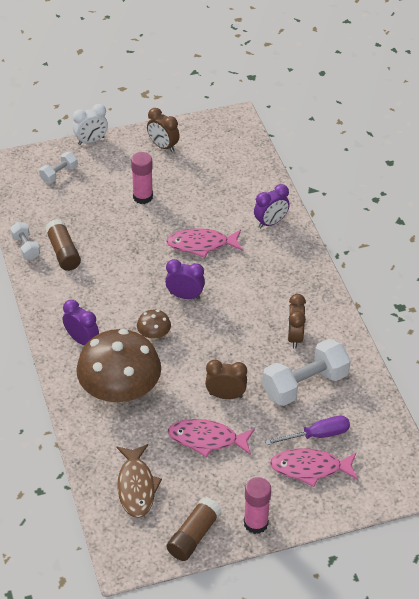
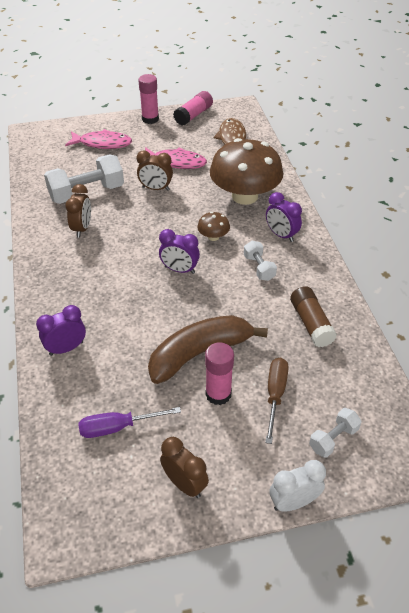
camera: 175 degrees left, 0 degrees up
white dumbbell [10,222,40,260] -> white dumbbell moved to [244,241,277,281]
pink fish [166,228,243,258] -> none
brown glue stick [167,497,222,561] -> pink glue stick [173,91,213,125]
purple screwdriver [265,416,350,445] -> purple screwdriver moved to [79,407,181,438]
none -> brown banana [148,315,268,384]
none -> brown screwdriver [265,358,288,444]

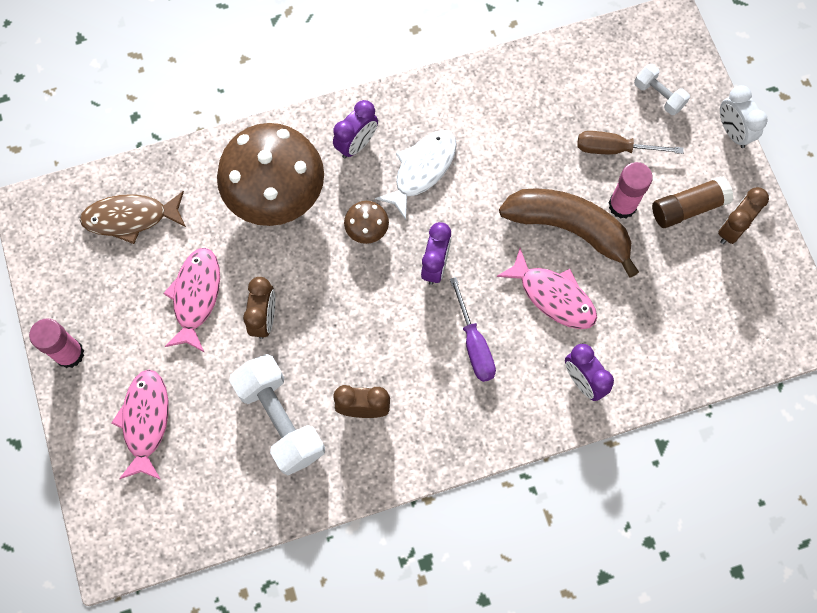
camera: 95 degrees left, 25 degrees up
purple screwdriver [79,407,181,438] -> purple screwdriver moved to [450,277,496,382]
brown banana [148,315,268,384] -> brown banana turned 150 degrees clockwise [499,188,639,278]
pink glue stick [173,91,213,125] -> none
white dumbbell [244,241,277,281] -> white fish [375,130,457,220]
brown glue stick [290,286,337,347] -> brown glue stick moved to [652,176,734,228]
none -> pink fish [496,248,597,329]

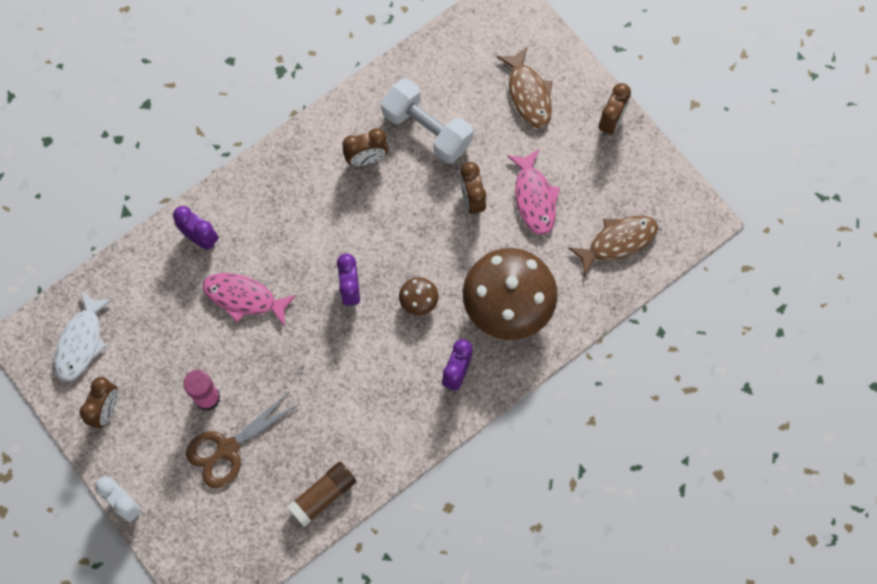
camera: 160 degrees right, 0 degrees up
pink glue stick [29,318,84,368] -> brown clock [599,83,631,136]
pink fish [112,370,168,480] -> brown fish [497,47,553,128]
white fish [375,130,457,220] -> white fish moved to [54,291,113,381]
purple screwdriver [450,277,496,382] -> none
brown banana [499,188,639,278] -> none
brown screwdriver [577,131,684,154] -> brown scissors [186,391,299,488]
white dumbbell [634,64,690,115] -> none
brown glue stick [652,176,734,228] -> brown glue stick moved to [287,462,356,527]

